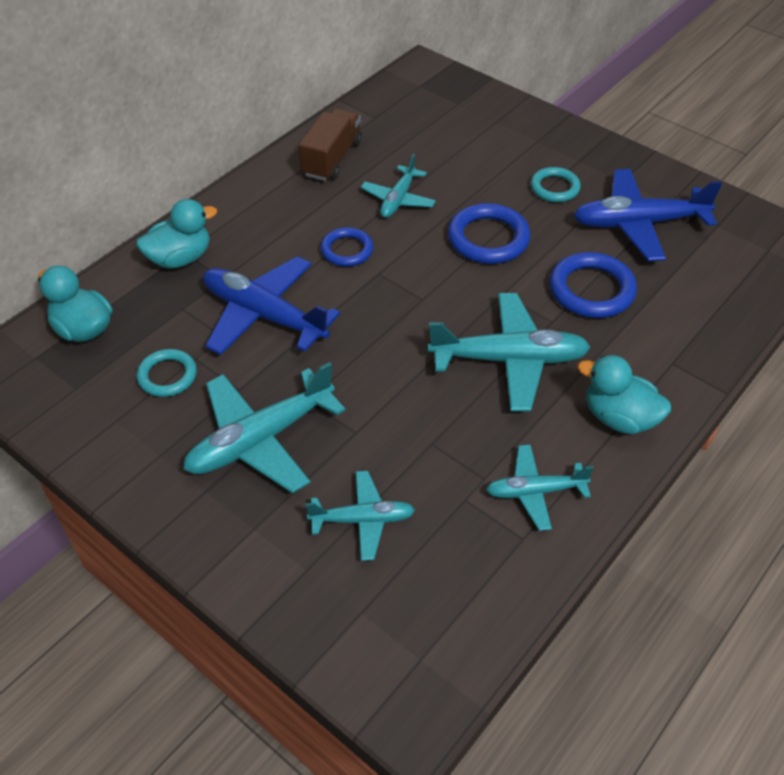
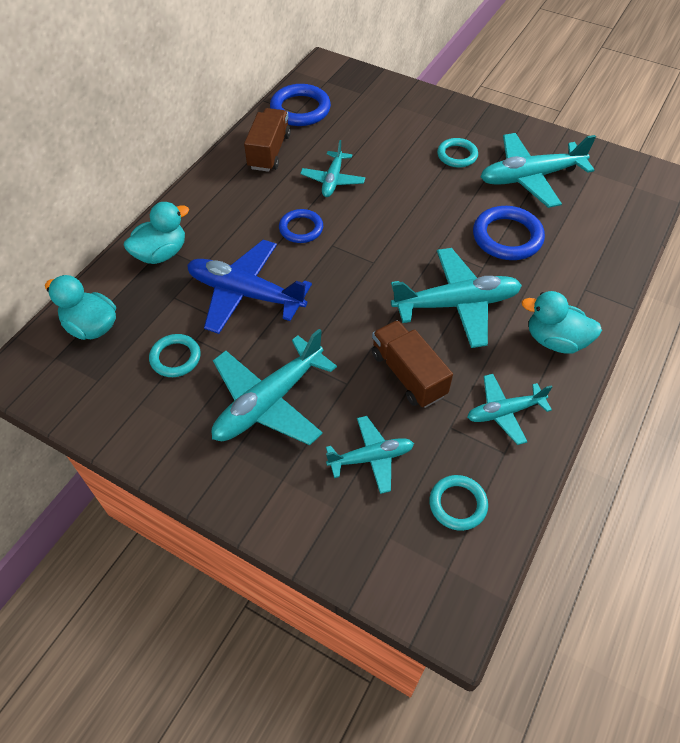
camera: 10 degrees left, 5 degrees up
blue ring [448,203,531,264] -> blue ring moved to [270,84,331,126]
blue plane [573,169,722,261] -> turquoise plane [480,133,596,208]
none -> brown truck [371,320,453,408]
none -> turquoise ring [429,475,488,531]

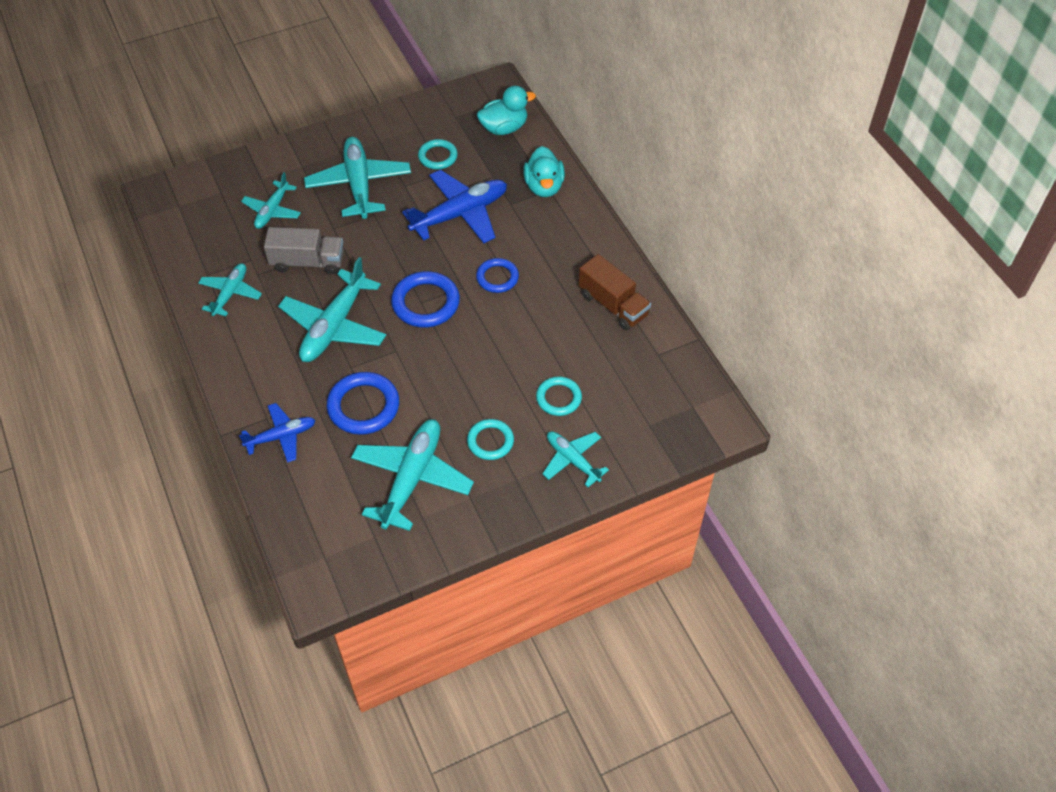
camera: 125 degrees right, 0 degrees up
blue ring [270,84,331,126] -> blue ring moved to [391,271,460,328]
turquoise plane [300,140,365,197] -> turquoise plane moved to [543,431,609,487]
brown truck [371,320,453,408] -> grey truck [264,227,344,275]
turquoise ring [429,475,488,531] -> turquoise ring moved to [536,376,582,416]
turquoise duck [522,291,602,354] -> none
none -> blue plane [239,403,315,463]

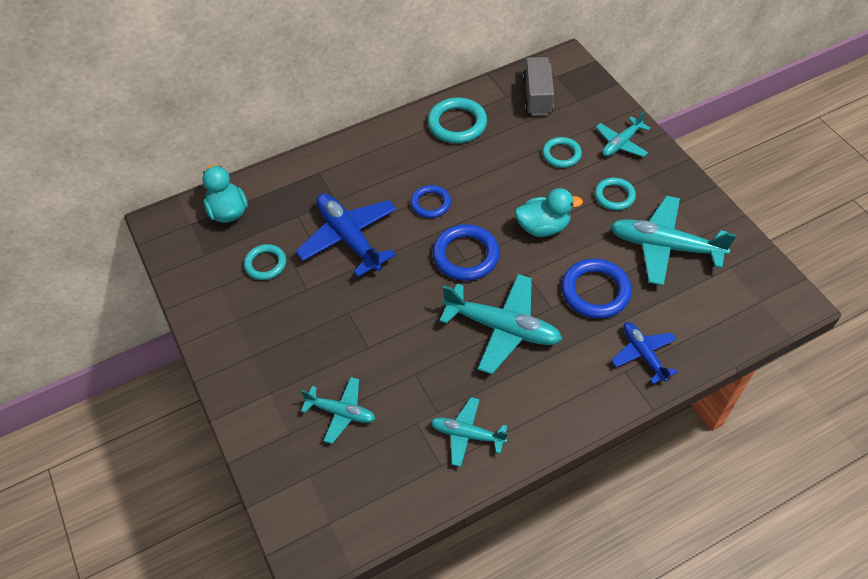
camera: 90 degrees left, 0 degrees up
grey truck [264,227,344,275] -> grey truck moved to [523,57,554,116]
turquoise plane [304,137,411,219] -> none
turquoise duck [523,146,565,197] -> turquoise duck moved to [515,188,583,237]
brown truck [579,254,651,331] -> turquoise ring [427,97,487,143]

